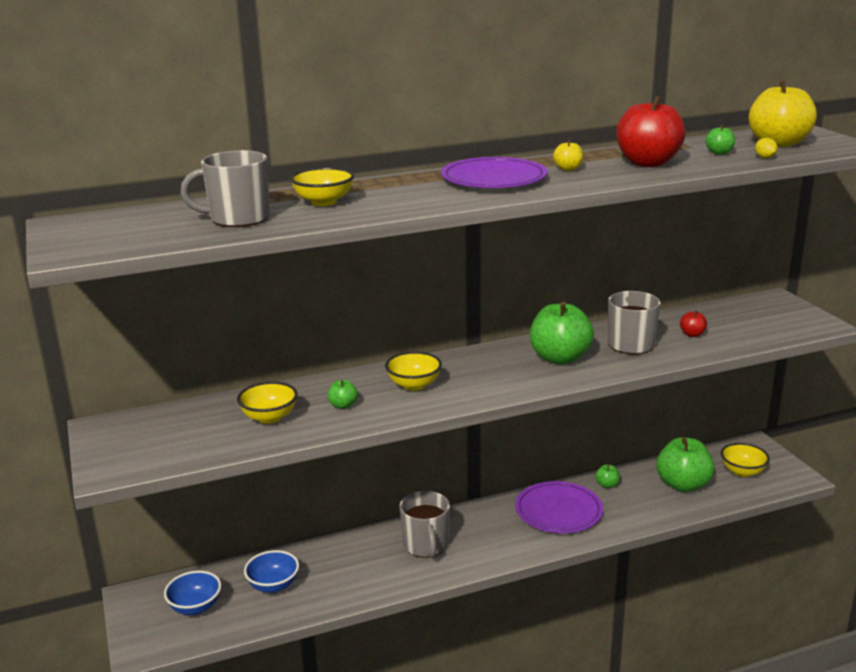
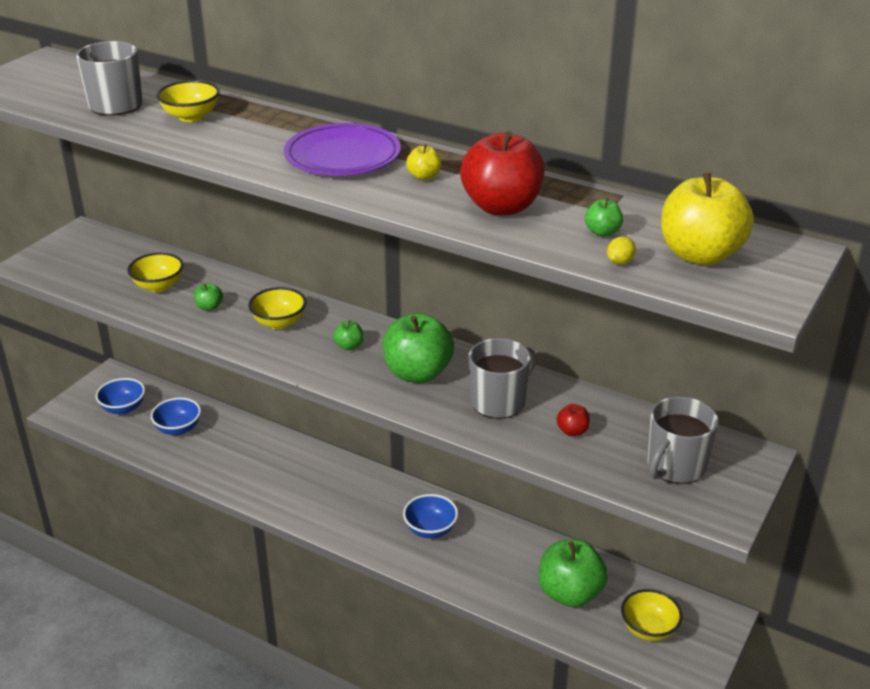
camera: 50 degrees right, 10 degrees up
grey mug [399,491,450,558] -> grey mug moved to [647,396,719,484]
purple plate [515,481,603,533] -> blue bowl [403,494,458,538]
green apple [595,464,620,488] -> green apple moved to [333,320,364,350]

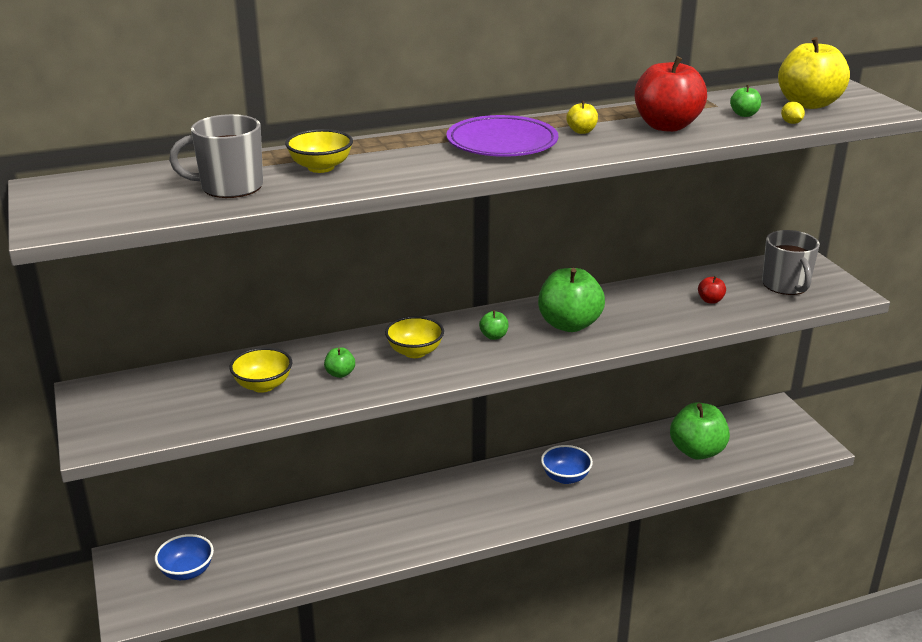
camera: 50 degrees left, 5 degrees down
blue bowl [151,398,201,435] -> none
grey mug [469,338,536,419] -> none
yellow bowl [621,589,682,641] -> none

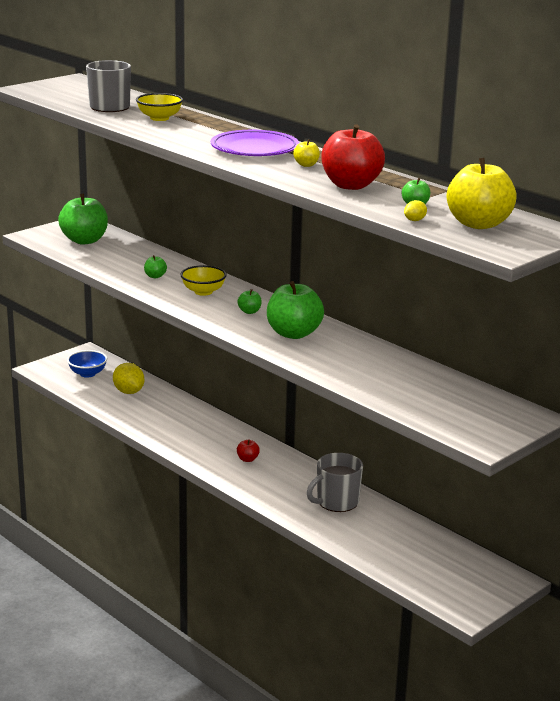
camera: 65 degrees right, 5 degrees down
yellow bowl [230,347,292,393] -> none
blue bowl [541,445,593,484] -> none
green apple [670,402,730,460] -> green apple moved to [58,194,108,244]
red apple [698,276,726,304] -> red apple moved to [237,440,260,462]
grey mug [762,230,820,295] -> grey mug moved to [307,453,363,512]
none -> yellow lemon [113,363,144,394]

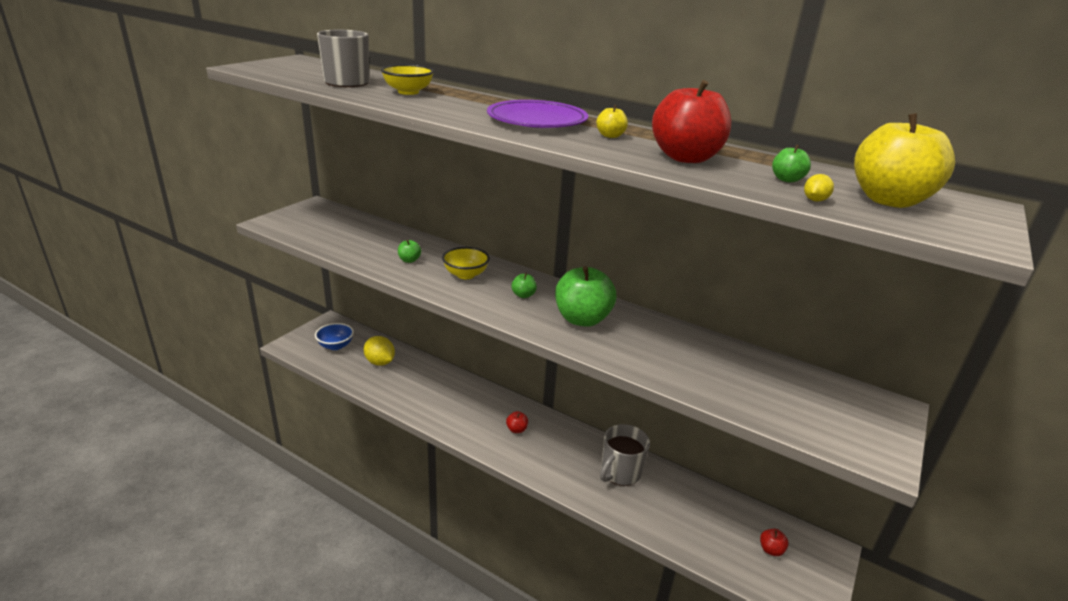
camera: 15 degrees left, 5 degrees up
green apple [58,194,108,244] -> none
none -> red apple [760,529,789,556]

